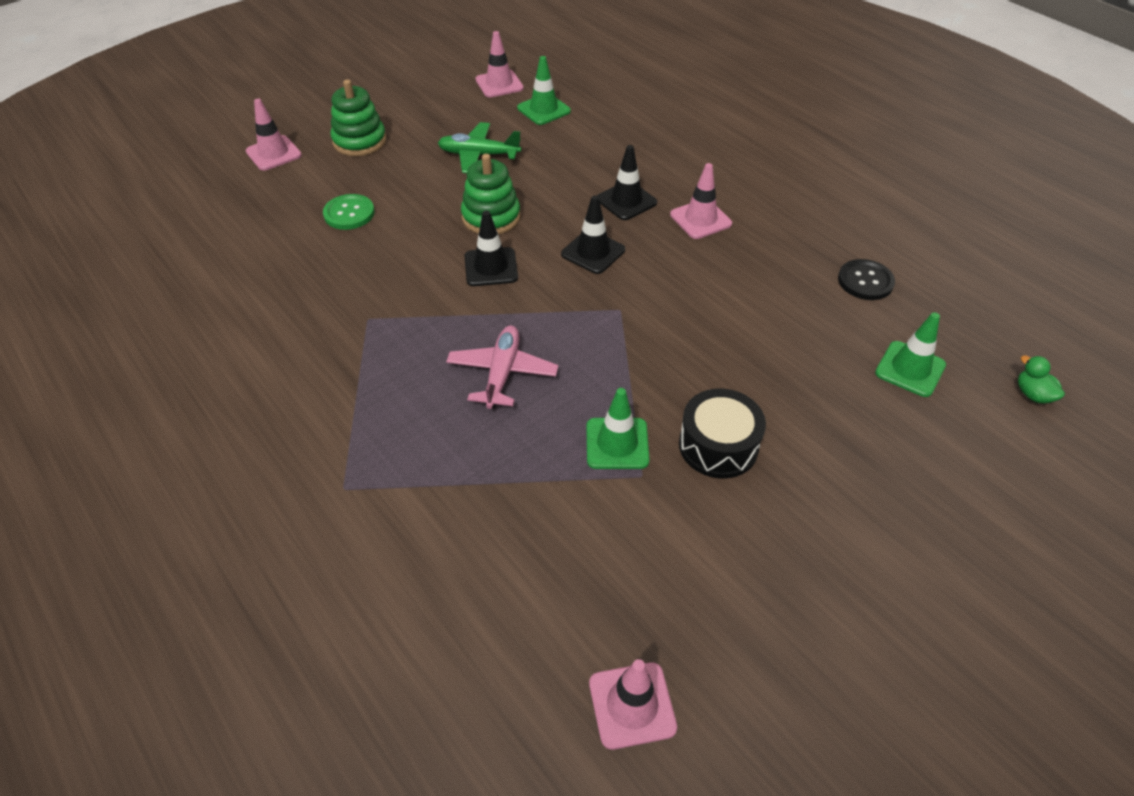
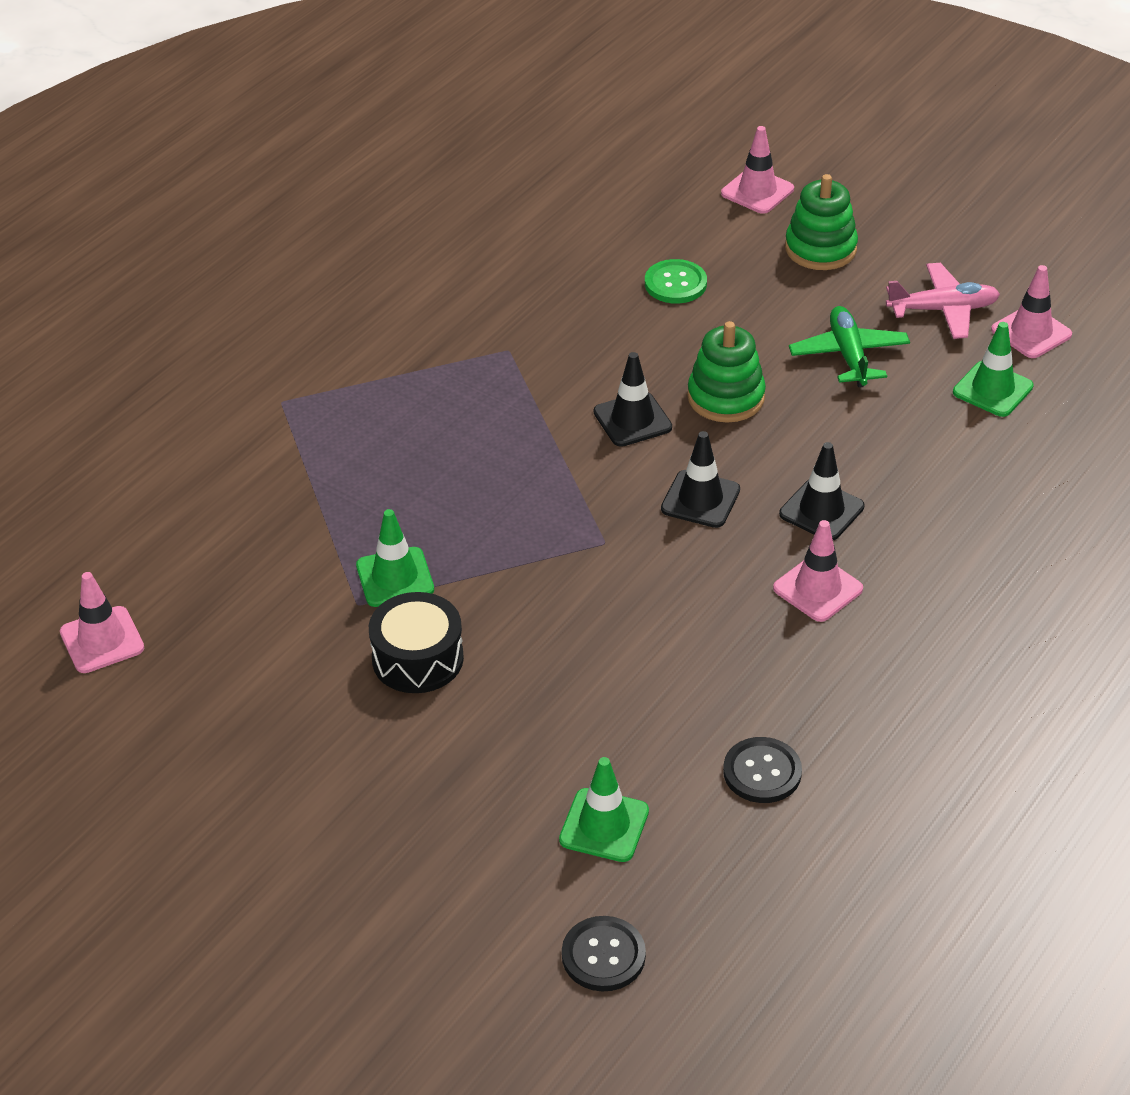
camera: 75 degrees right, 5 degrees down
pink plane [446,326,558,409] -> pink plane moved to [886,263,1000,339]
green duck [1018,355,1065,404] -> black button [562,916,646,991]

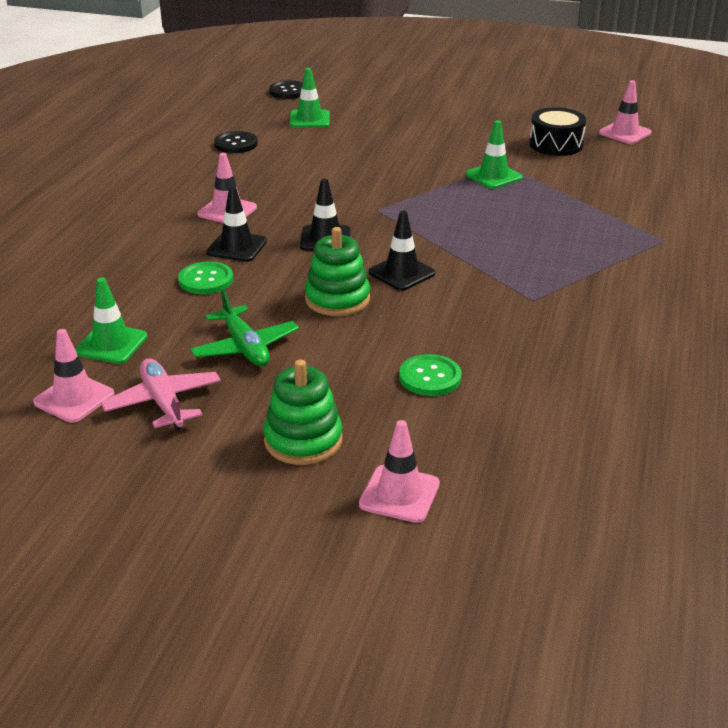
camera: 160 degrees right, 10 degrees down
black drum [369,592,464,693] -> black drum moved to [529,107,586,156]
pink plane [886,263,1000,339] -> pink plane turned 90 degrees clockwise [101,358,221,430]
none -> green button [178,261,233,294]

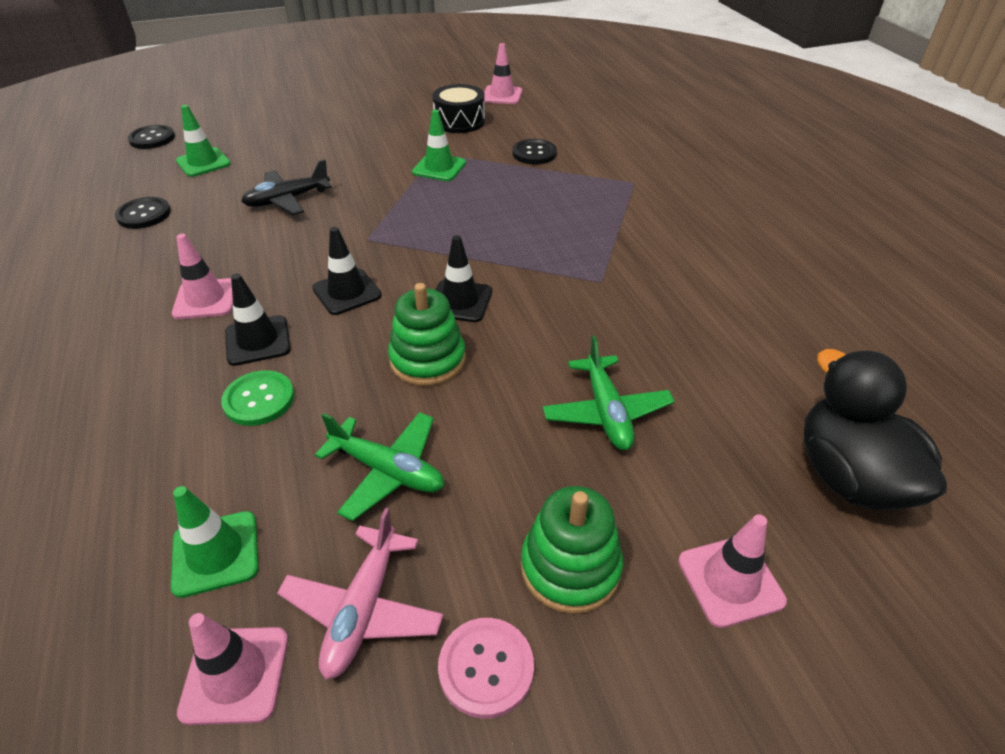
camera: 35 degrees left, 10 degrees up
pink plane [101,358,221,430] -> pink plane turned 105 degrees counterclockwise [277,508,444,680]
green button [399,354,462,396] -> green plane [543,336,675,450]
none -> black plane [241,159,332,215]
none -> pink button [438,618,534,719]
none -> black button [512,139,557,164]
none -> black duck [804,349,947,510]

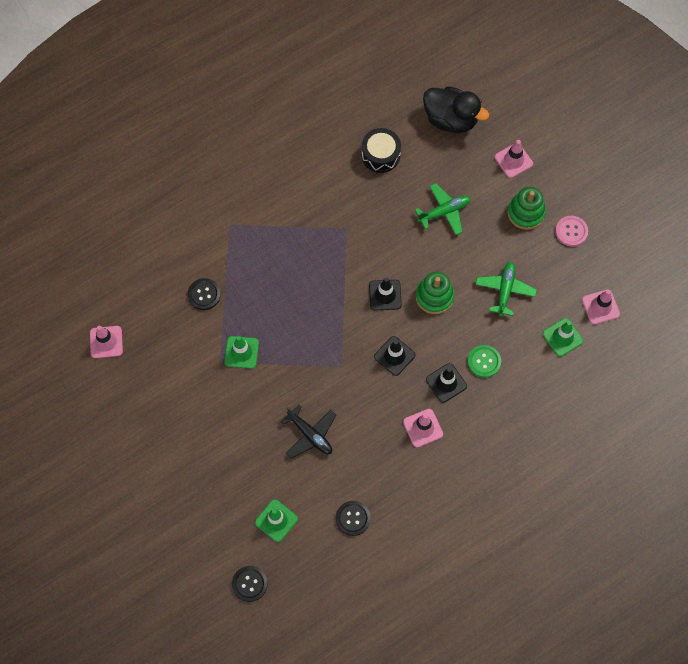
camera: 105 degrees left, 25 degrees up
pink plane [277,508,444,680] -> none
black drum [432,84,485,133] -> black drum moved to [361,128,401,173]
black duck [804,349,947,510] -> black duck turned 120 degrees counterclockwise [423,86,489,133]

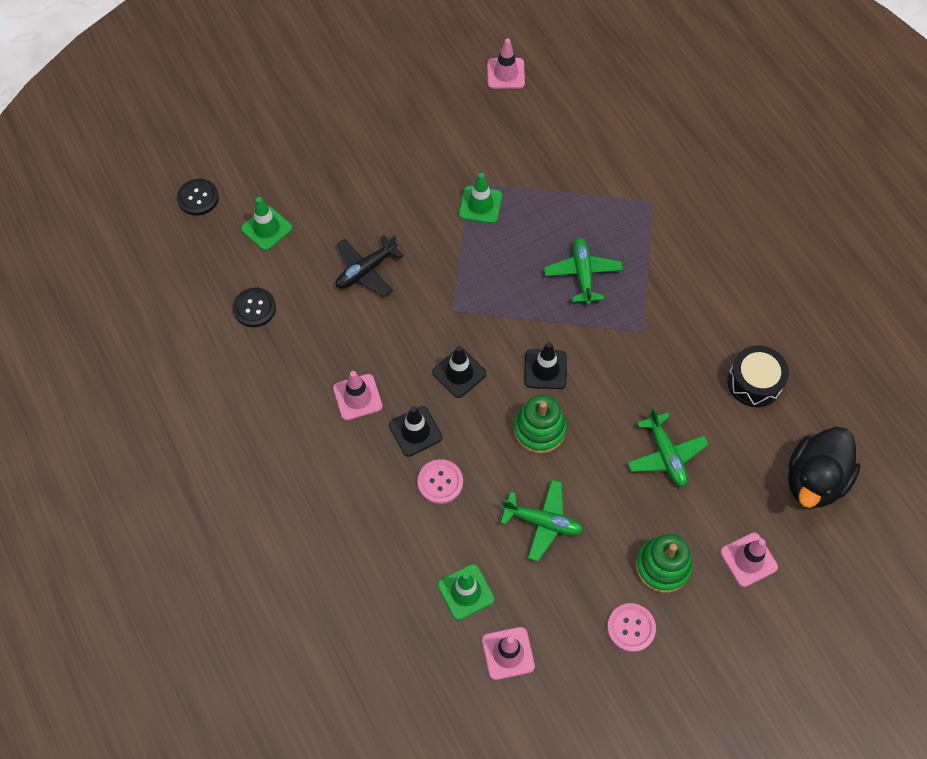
camera: 95 degrees right, 5 degrees down
black button [188,278,221,310] -> none
green button [468,345,501,378] -> pink button [418,459,463,504]
none -> green plane [544,238,623,305]

